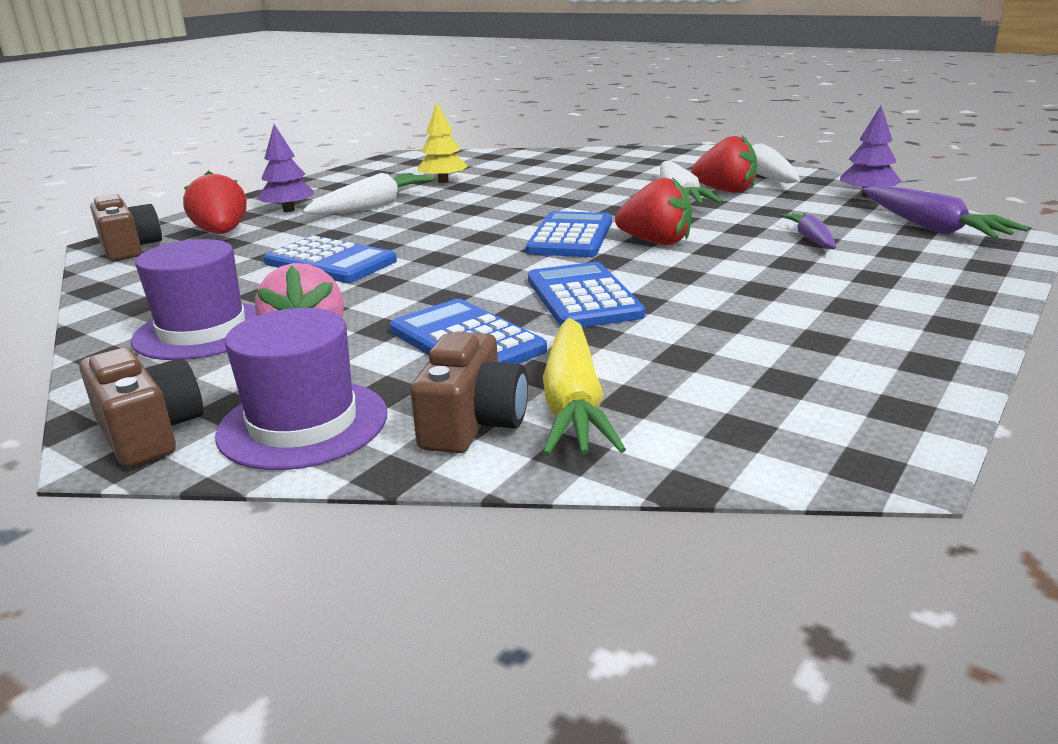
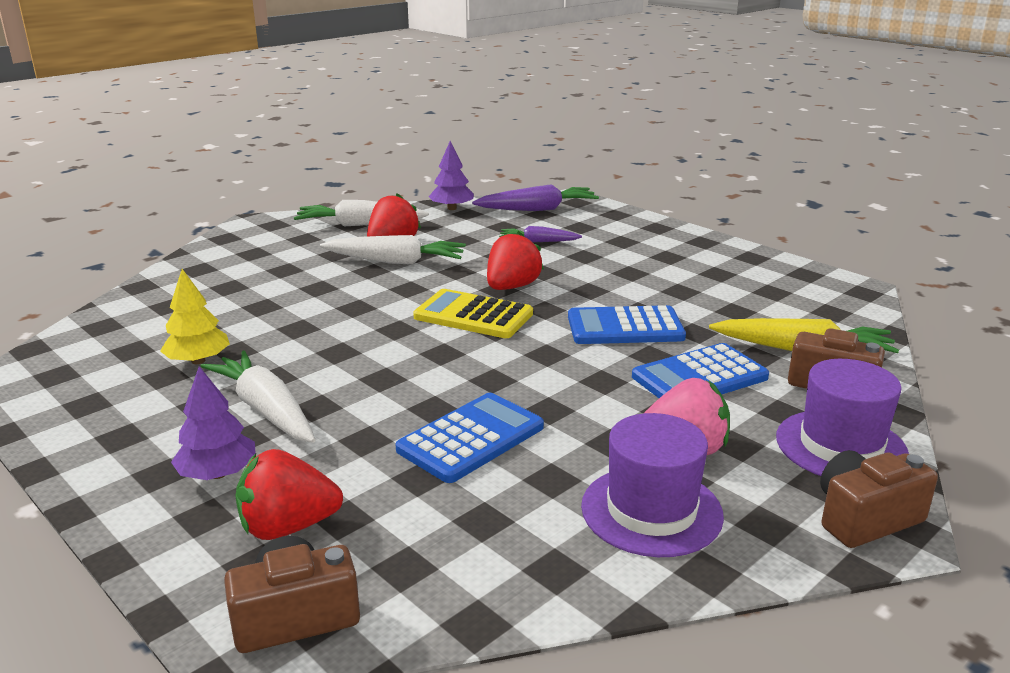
camera: 80 degrees left, 0 degrees up
blue calculator [526,211,612,257] -> yellow calculator [413,289,533,338]

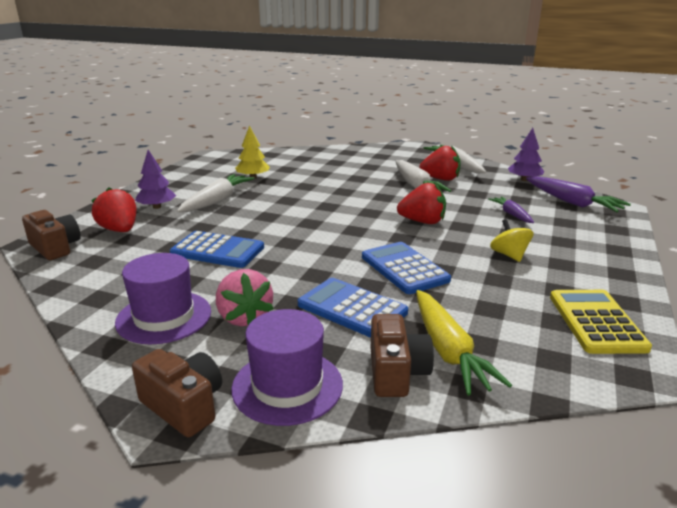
camera: 65 degrees right, 0 degrees up
yellow calculator [413,289,533,338] -> yellow calculator moved to [550,290,652,354]
none -> yellow spinning top [490,219,534,262]

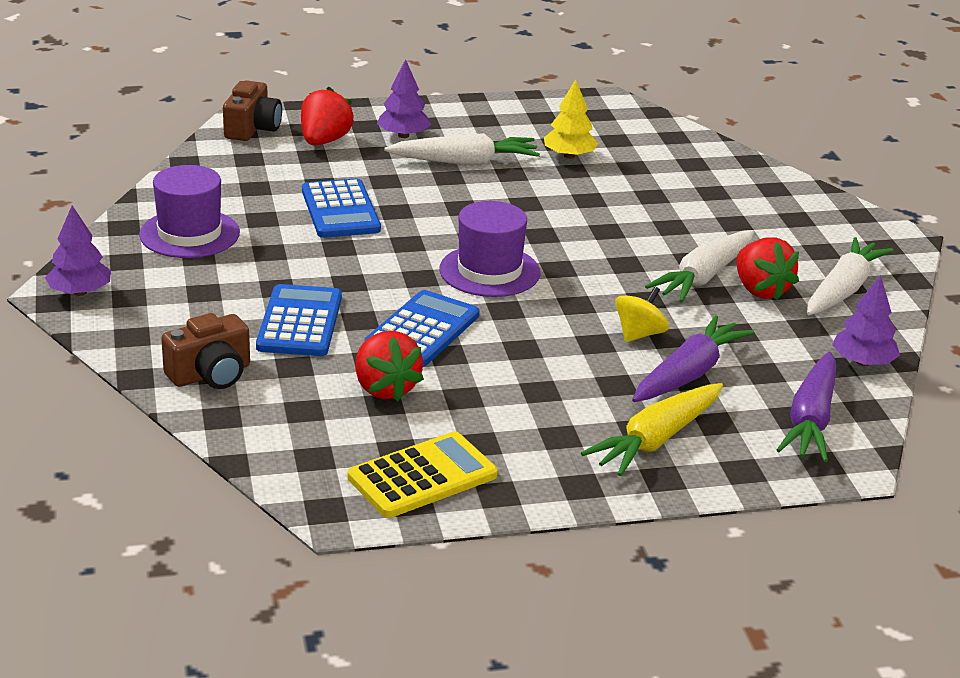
camera: 55 degrees right, 5 degrees up
brown camera [132,349,222,437] -> purple tree [45,205,111,296]
pink strawberry [216,269,274,326] -> none
purple hat [231,309,343,426] -> purple hat moved to [439,201,540,297]
red strawberry [397,183,446,224] -> red strawberry moved to [355,331,424,401]
yellow carrot [416,290,512,396] -> yellow carrot moved to [581,383,723,476]
purple carrot [488,197,534,223] -> purple carrot [632,315,754,402], size x1.69
yellow spinning top [490,219,534,262] -> yellow spinning top moved to [615,287,669,342]

